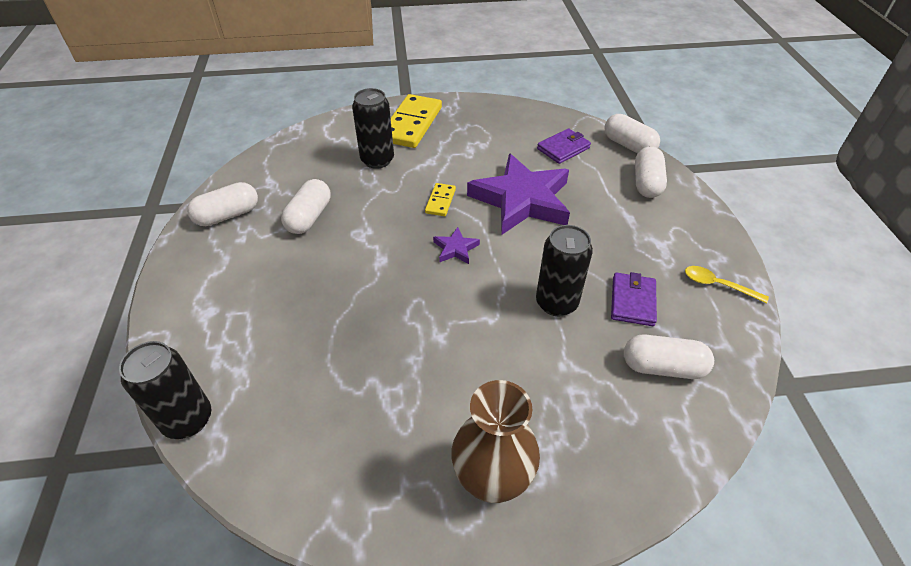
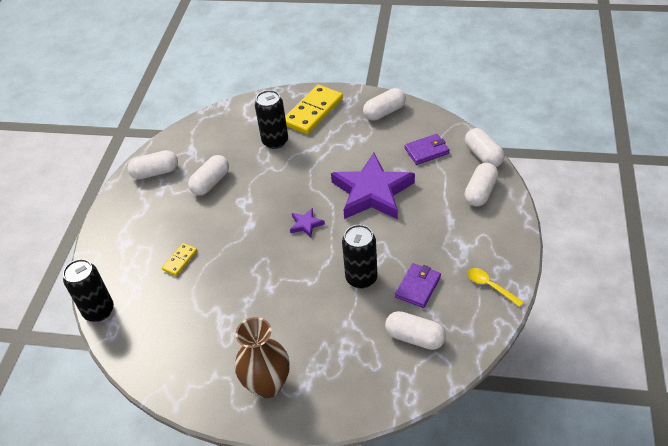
camera: 20 degrees right, 0 degrees up
yellow domino [425,183,456,216] -> yellow domino moved to [162,243,197,276]
none -> white capsule [363,88,406,121]

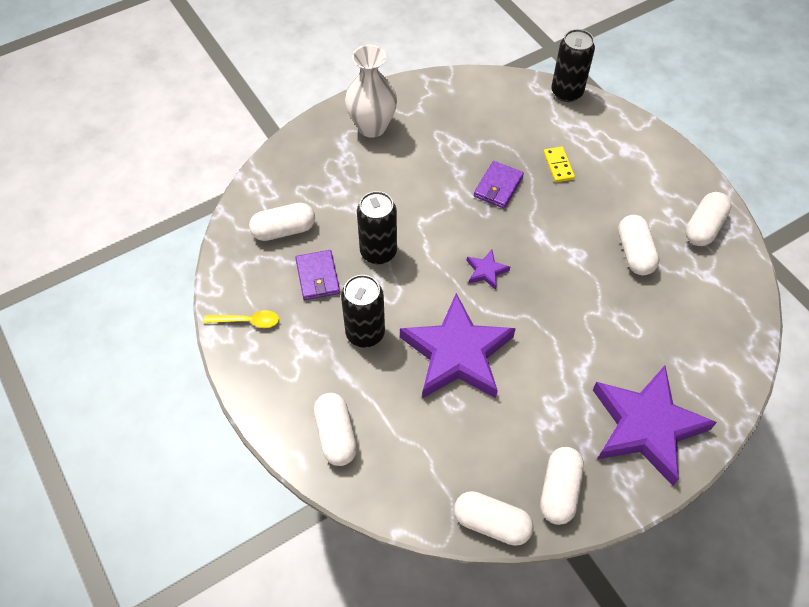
camera: 135 degrees right, 10 degrees up
brown vase [235,317,290,398] -> white vase [345,45,397,138]
black can [255,90,288,149] -> black can moved to [341,275,385,348]
yellow domino [285,85,343,135] -> purple star [593,366,717,486]
purple wallet [405,134,449,165] -> purple wallet moved to [474,161,524,209]
white capsule [465,128,505,167] -> white capsule moved to [454,491,534,546]

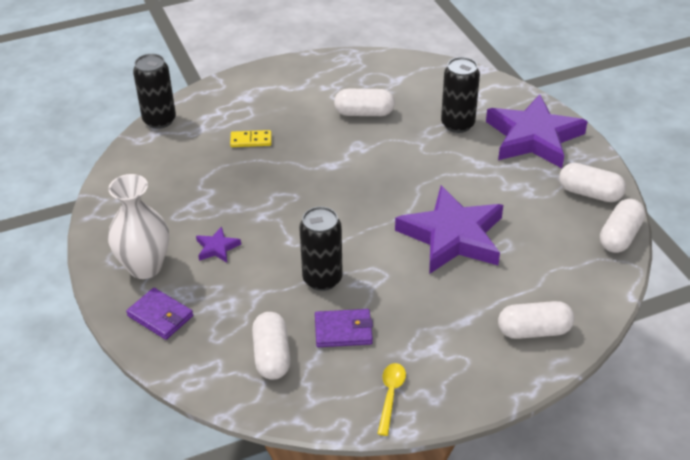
camera: 80 degrees left, 15 degrees down
black can [341,275,385,348] -> black can moved to [441,57,480,133]
purple star [467,250,510,290] -> purple star moved to [196,226,241,263]
purple wallet [474,161,524,209] -> purple wallet moved to [126,288,193,340]
white capsule [686,192,731,246] -> none

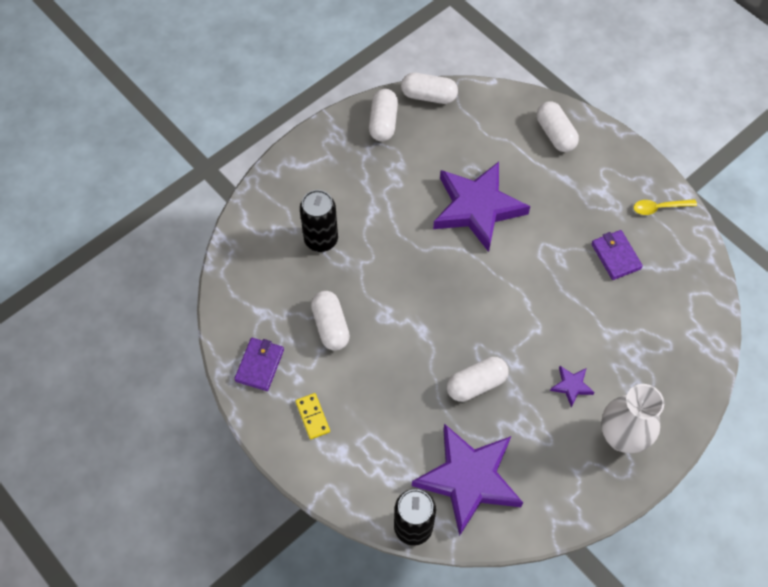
camera: 110 degrees left, 20 degrees up
purple wallet [126,288,193,340] -> purple wallet moved to [234,338,284,391]
yellow domino [230,130,272,147] -> yellow domino moved to [295,393,330,439]
white capsule [252,312,290,380] -> white capsule moved to [447,357,509,402]
black can [299,206,343,291] -> none
purple star [486,94,588,168] -> purple star moved to [412,424,523,536]

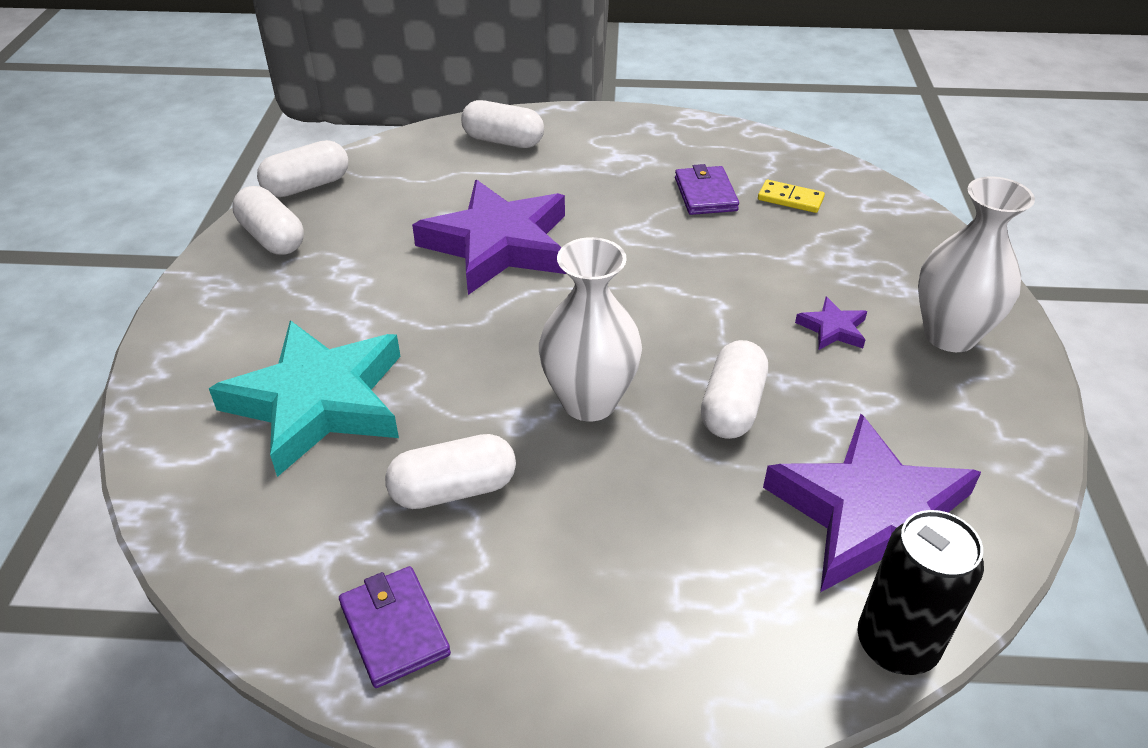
camera: 45 degrees left, 20 degrees down
yellow domino [295,393,330,439] -> yellow domino moved to [758,180,825,213]
black can [300,190,338,252] -> turquoise star [209,320,401,477]
white capsule [311,291,350,351] -> white capsule turned 45 degrees counterclockwise [385,434,516,509]
purple wallet [591,230,643,280] -> purple wallet turned 60 degrees clockwise [675,164,739,215]
yellow spoon [634,199,697,215] -> none
none -> white vase [539,237,642,421]

